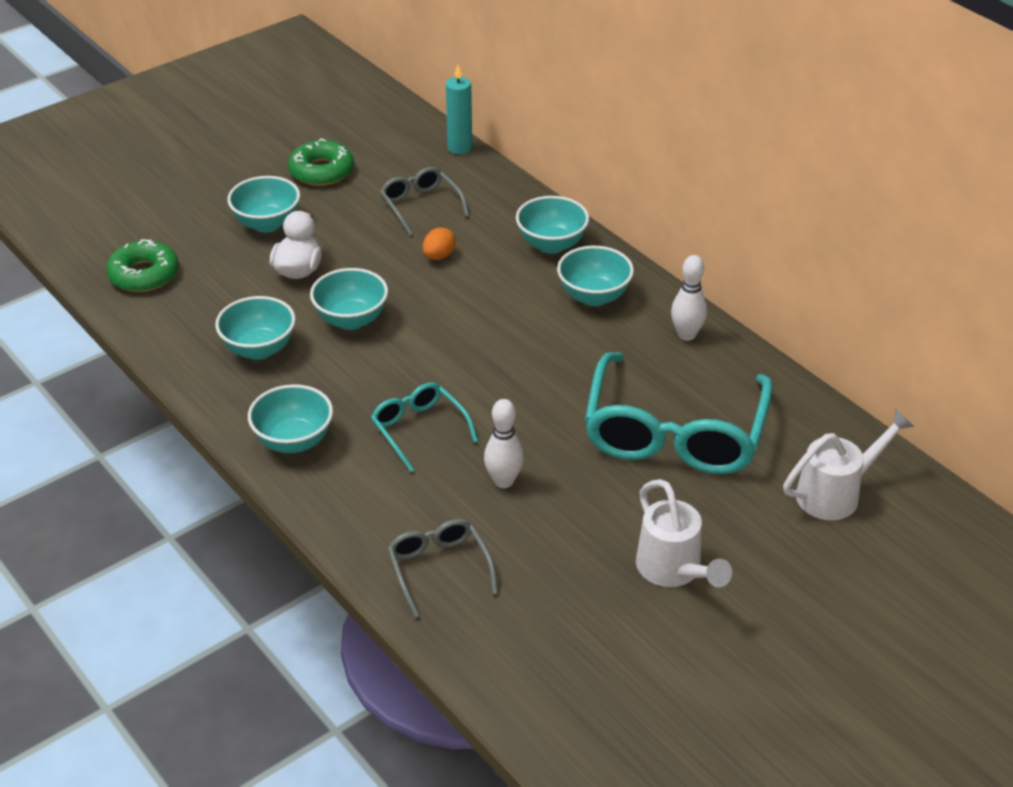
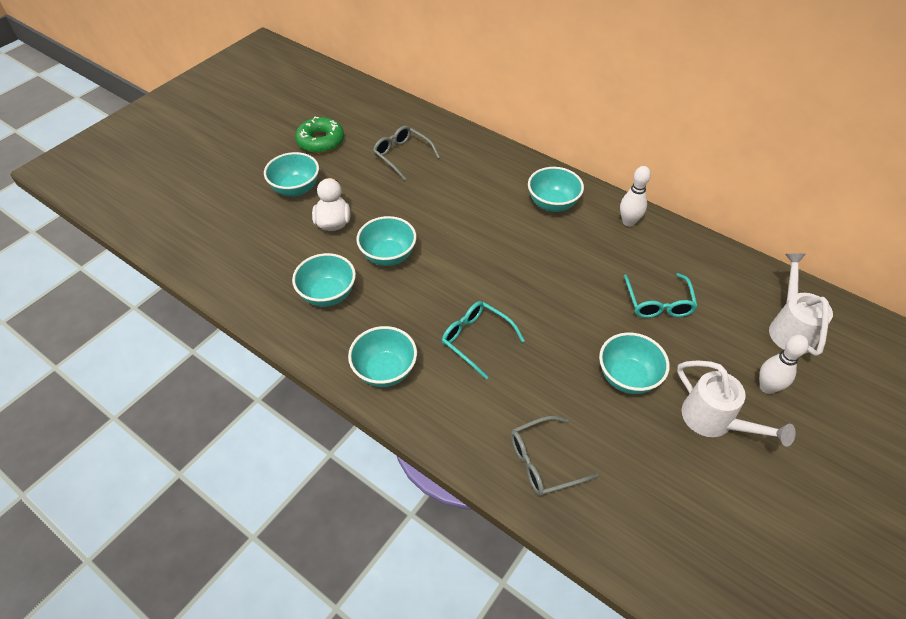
camera: 15 degrees left, 10 degrees up
green donut [106,239,179,292] -> none
grey glasses [387,519,498,618] -> grey glasses turned 75 degrees counterclockwise [511,416,599,496]
orange egg [423,227,456,260] -> none
turquoise candle [446,65,472,154] -> none
white bowling pin [484,399,524,488] -> white bowling pin moved to [759,335,809,394]
turquoise bowl [516,196,589,254] -> turquoise bowl moved to [599,332,670,394]
turquoise glasses [585,352,773,474] -> turquoise glasses [624,273,698,318], size x0.49
white watering can [783,409,915,520] -> white watering can turned 45 degrees counterclockwise [769,254,833,356]

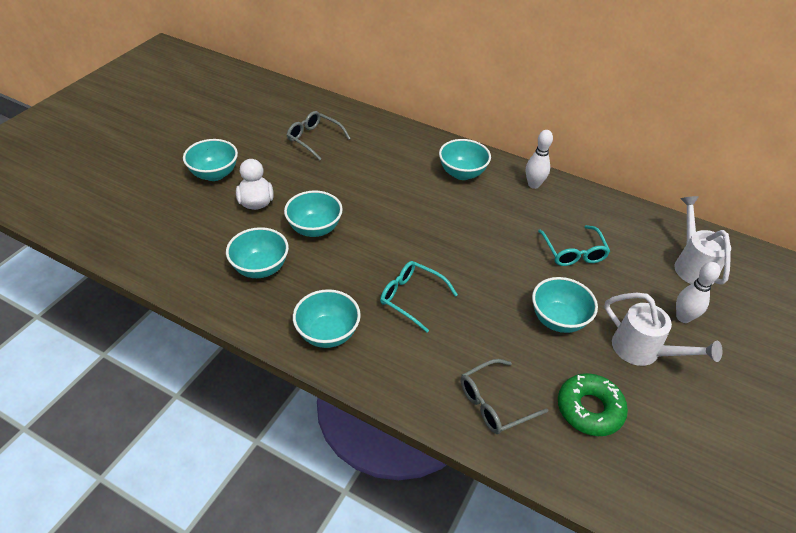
camera: 10 degrees left, 5 degrees down
green donut [295,117,344,153] -> green donut moved to [558,373,628,436]

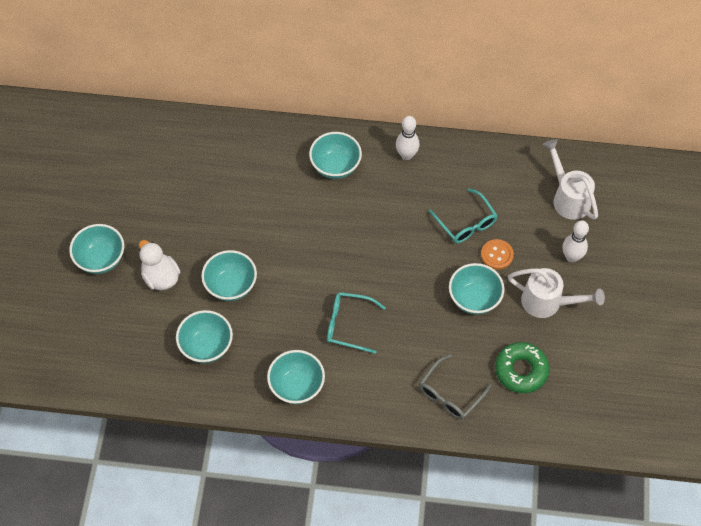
camera: 20 degrees left, 15 degrees up
grey glasses [287,111,351,160] -> none
none -> orange button [481,239,514,270]

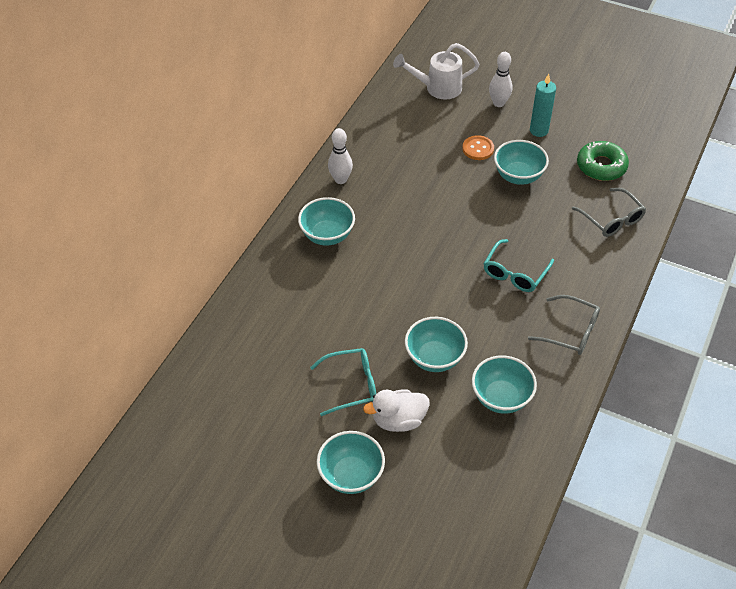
camera: 70 degrees left, 10 degrees down
turquoise bowl [267,350,325,404] -> grey glasses [528,295,600,355]
turquoise glasses [429,188,498,243] -> turquoise glasses moved to [310,348,376,416]
white watering can [508,268,605,318] -> turquoise candle [530,74,556,137]

